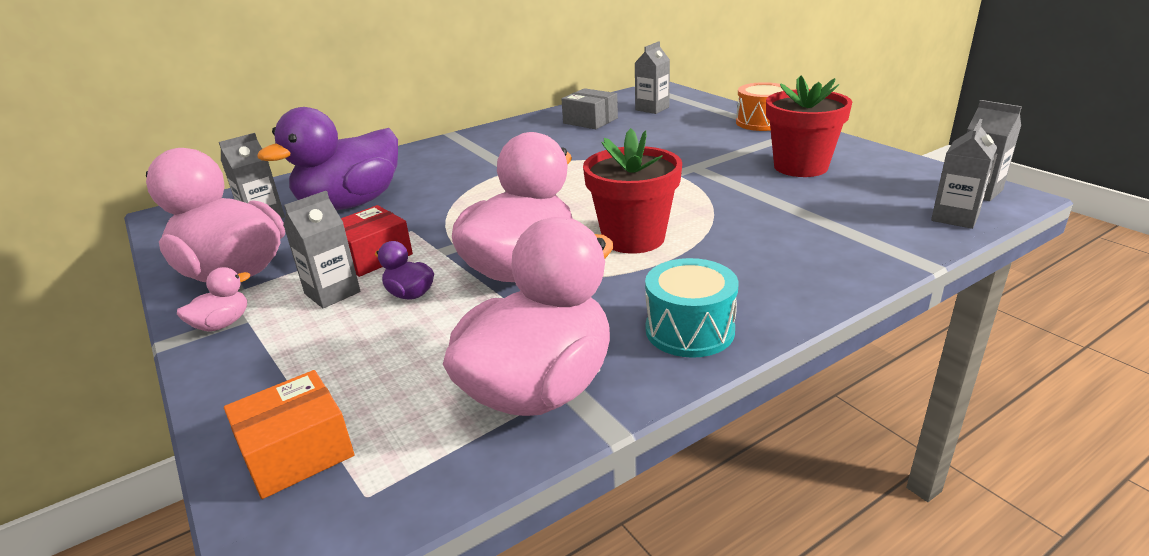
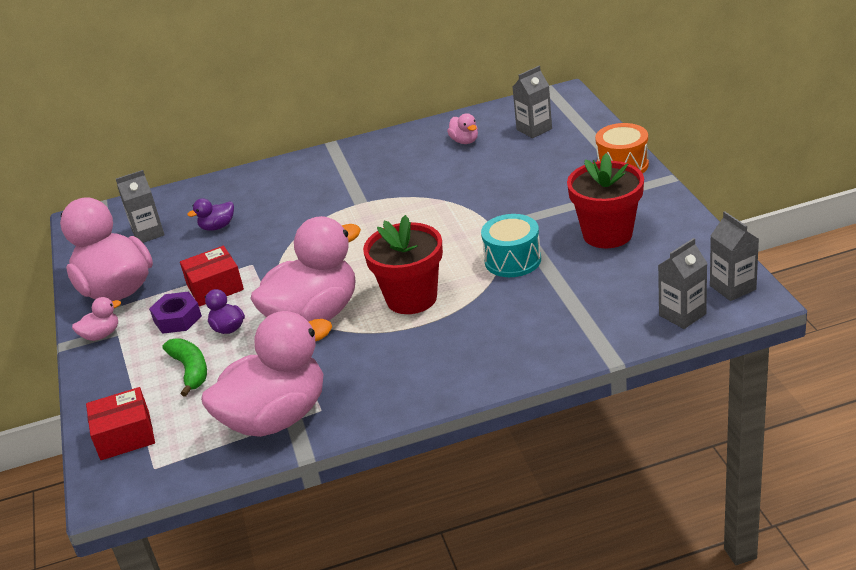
camera: 20 degrees right, 5 degrees up
orange box [224,370,354,499] -> red box [86,387,155,460]
purple duck [257,107,398,210] -> purple duck [187,198,234,231], size x0.41
grey carton [283,191,360,308] -> purple nut [149,292,202,334]
grey box [561,88,618,129] -> pink duck [447,113,478,144]
turquoise drum [645,258,738,358] -> turquoise drum moved to [481,214,541,277]
none -> green banana [163,339,207,397]

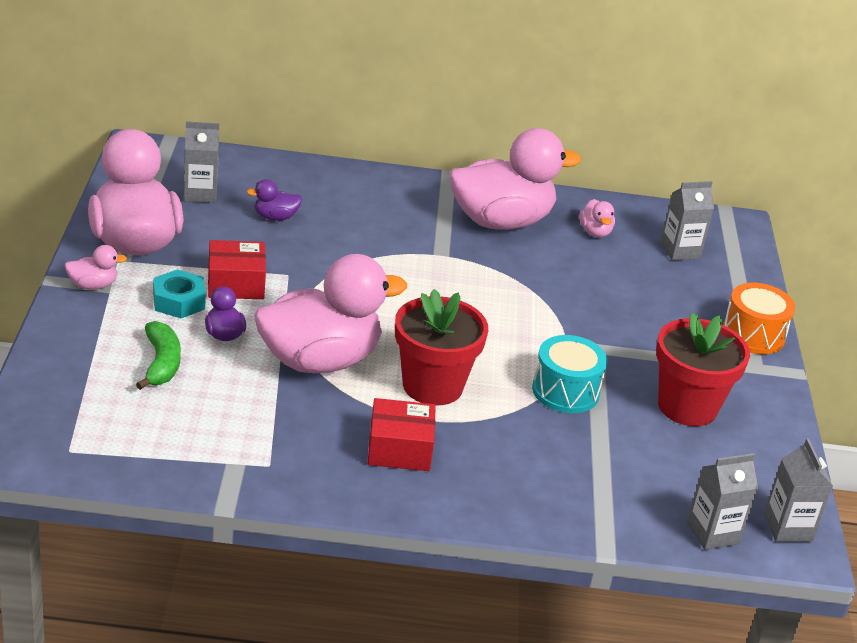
camera: 10 degrees right, 0 degrees up
red box [86,387,155,460] -> red box moved to [368,398,436,471]
purple nut [149,292,202,334] -> turquoise nut [153,269,206,318]
pink duck [201,311,332,437] -> pink duck moved to [449,128,581,230]

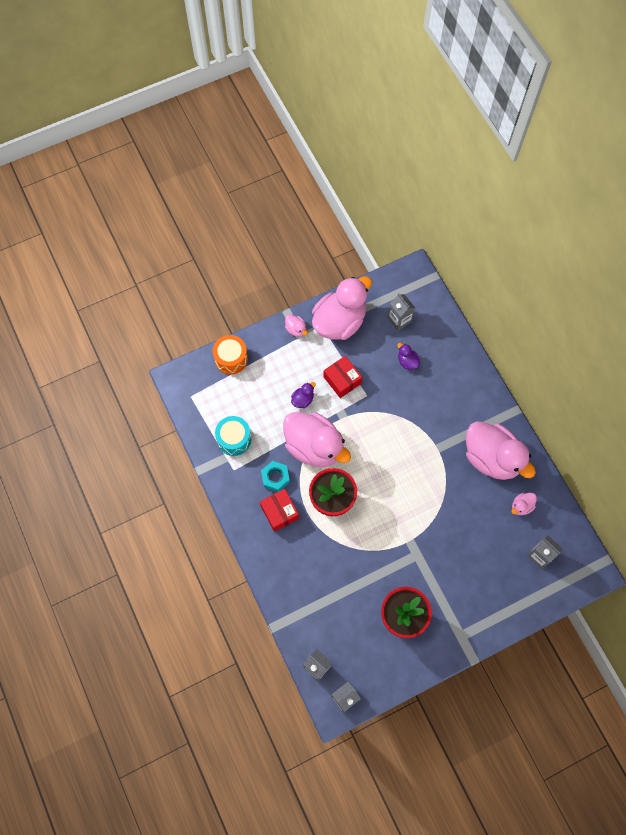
camera: 65 degrees right, 35 degrees up
green banana [136,321,181,390] -> none
turquoise nut [153,269,206,318] -> turquoise nut moved to [261,461,290,492]
turquoise drum [532,335,608,413] -> turquoise drum moved to [215,416,251,456]
orange drum [723,283,795,354] -> orange drum moved to [213,335,248,375]

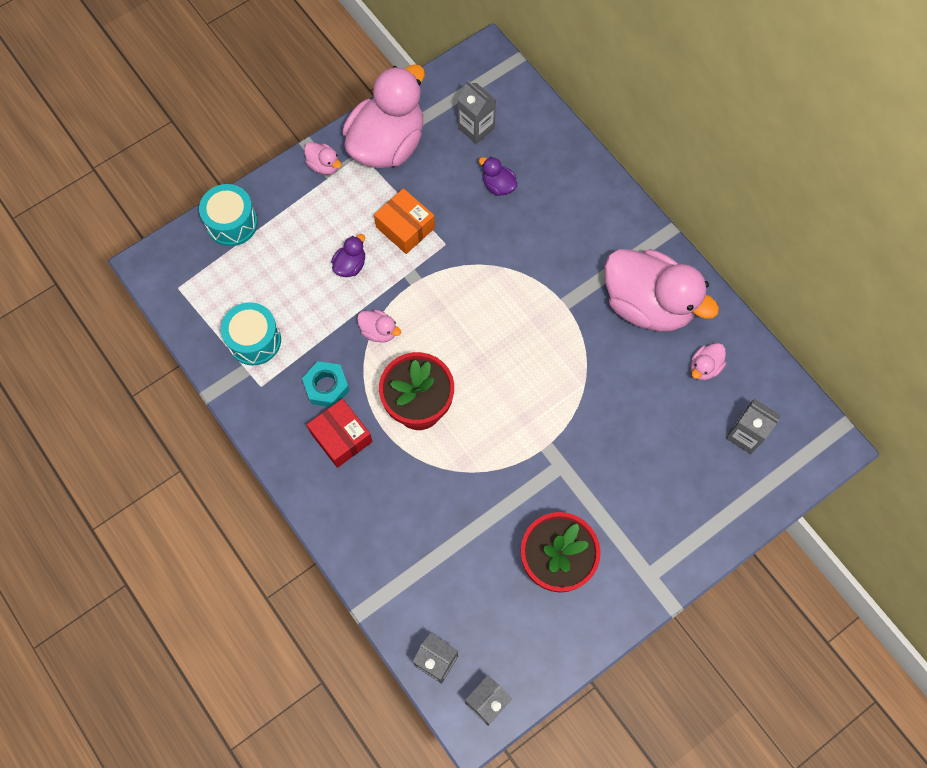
camera: 10 degrees left, 0 degrees up
orange drum [213,335,248,375] -> turquoise drum [199,184,258,246]
pink duck [283,412,351,467] -> pink duck [357,310,401,343], size x0.41
red box [323,356,362,398] -> orange box [374,188,435,254]

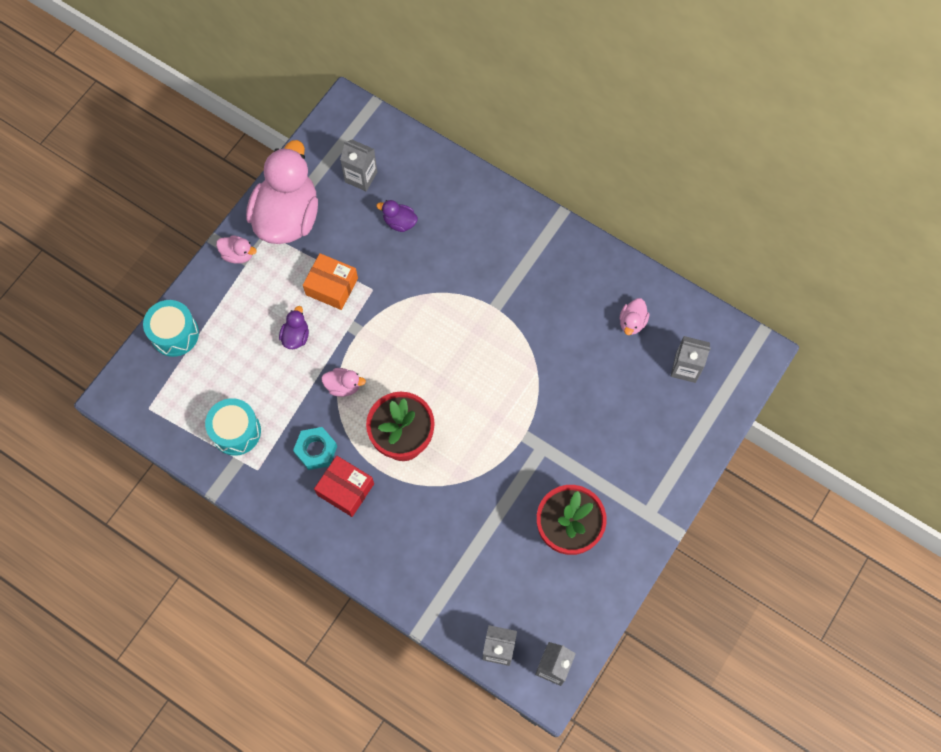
camera: 20 degrees left, 0 degrees up
pink duck [605,249,719,332] -> none

